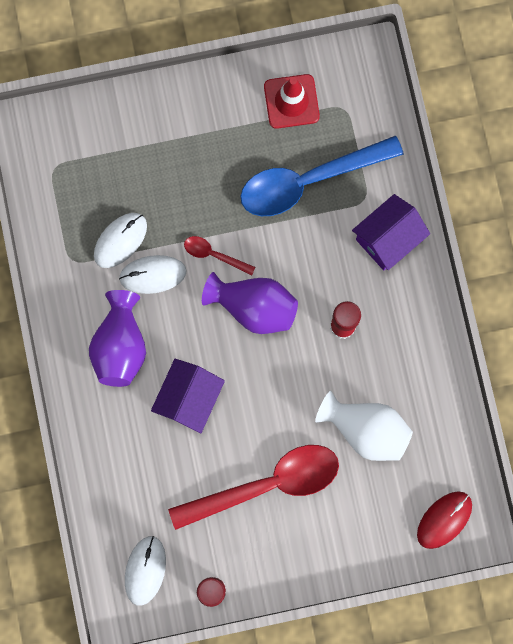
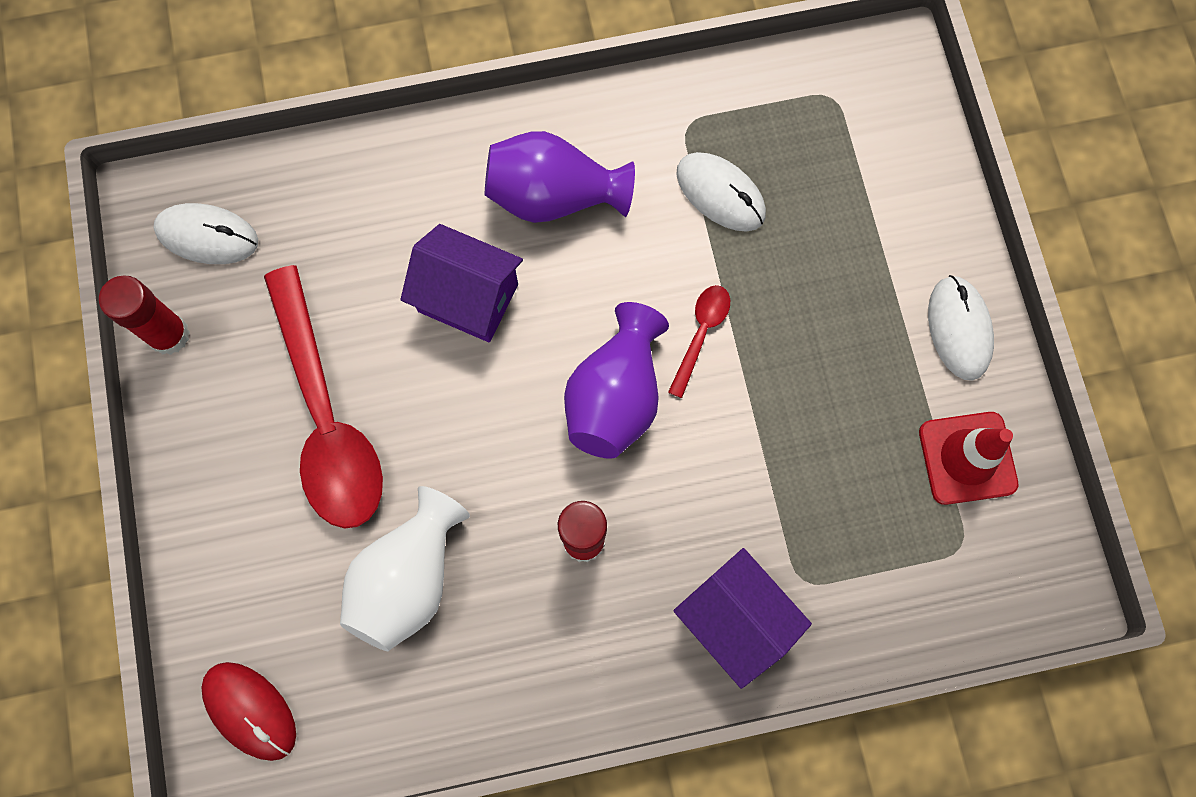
camera: 90 degrees right, 5 degrees down
white mouse [119,255,187,294] -> white mouse moved to [928,275,994,381]
blue spoon [240,136,404,216] -> none

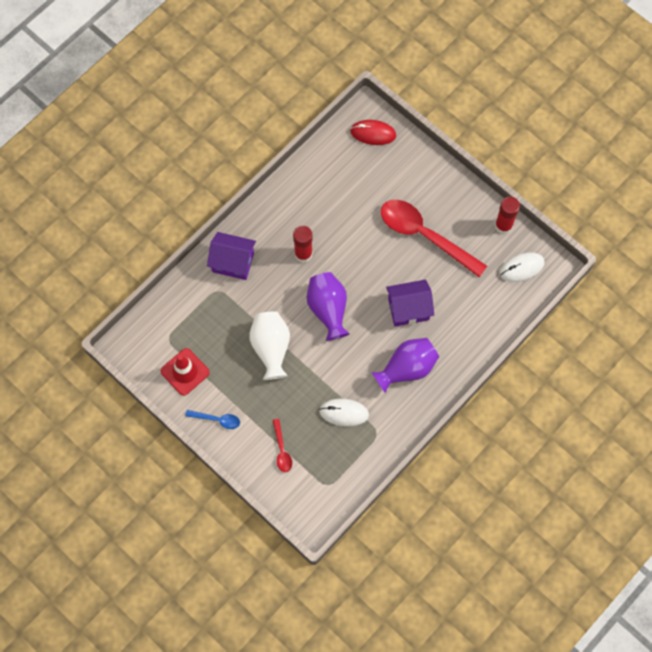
camera: 145 degrees right, 5 degrees down
white vase [340,486,470,651] -> white vase moved to [249,311,290,380]
red spoon [668,285,730,398] -> red spoon moved to [273,419,292,472]
white mouse [928,275,994,381] -> blue spoon [185,410,240,429]

